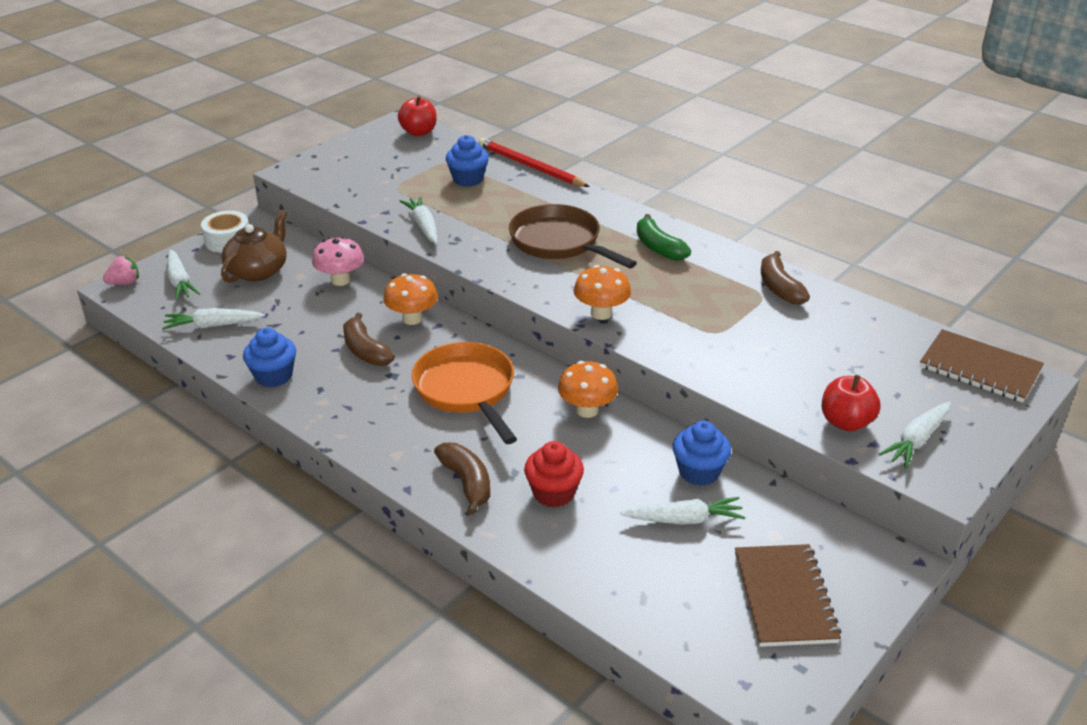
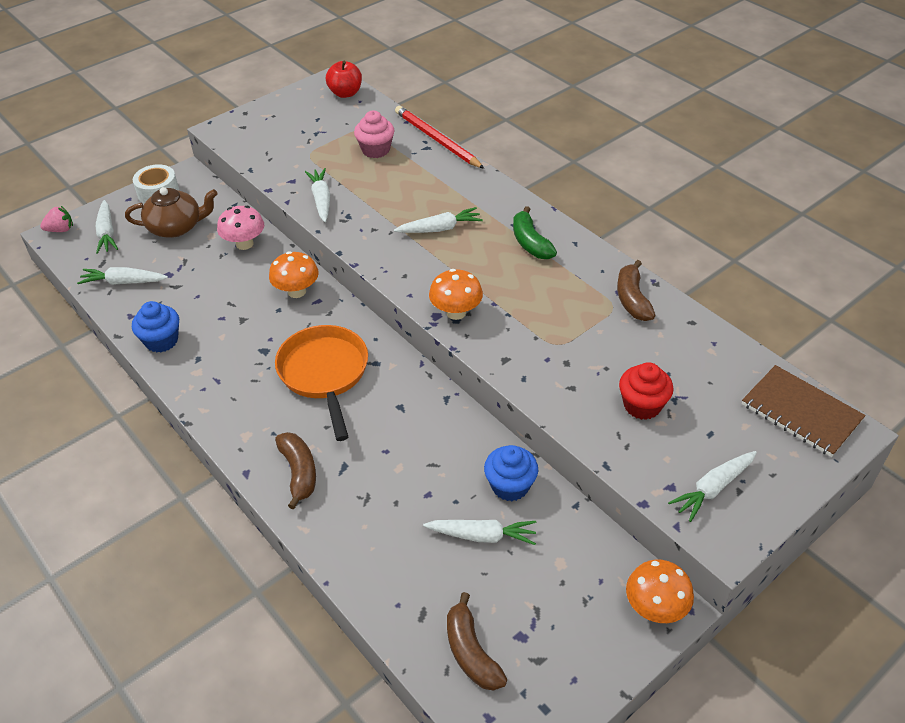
camera: 10 degrees right, 10 degrees up
brown teapot [221,210,287,283] -> brown teapot turned 45 degrees clockwise [125,187,218,238]
brown banana [343,313,395,366] -> brown banana moved to [447,592,508,691]
blue cupcake [446,135,489,187] -> pink cupcake [354,110,394,158]
brown pan [509,204,637,268] -> white carrot [394,207,483,233]
red cupcake [524,441,584,508] -> red cupcake moved to [619,362,674,420]
orange mushroom [558,361,618,418] -> orange mushroom moved to [626,560,694,623]
brown notebook [735,544,841,647] -> none
red apple [822,375,881,431] -> none

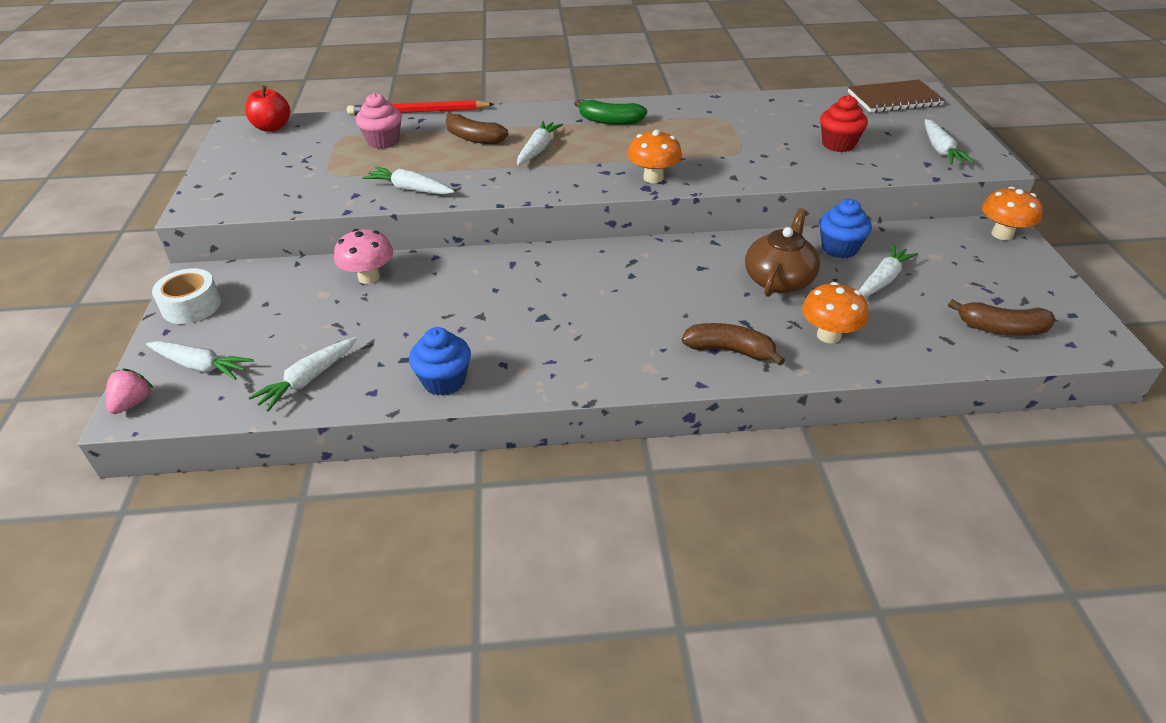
camera: 55 degrees left, 5 degrees down
brown teapot [125,187,218,238] -> brown teapot moved to [745,208,820,297]
orange mushroom [269,251,319,298] -> orange mushroom moved to [802,282,868,344]
orange pan [275,325,368,441] -> none
brown banana [617,260,655,321] -> brown banana moved to [445,112,508,144]

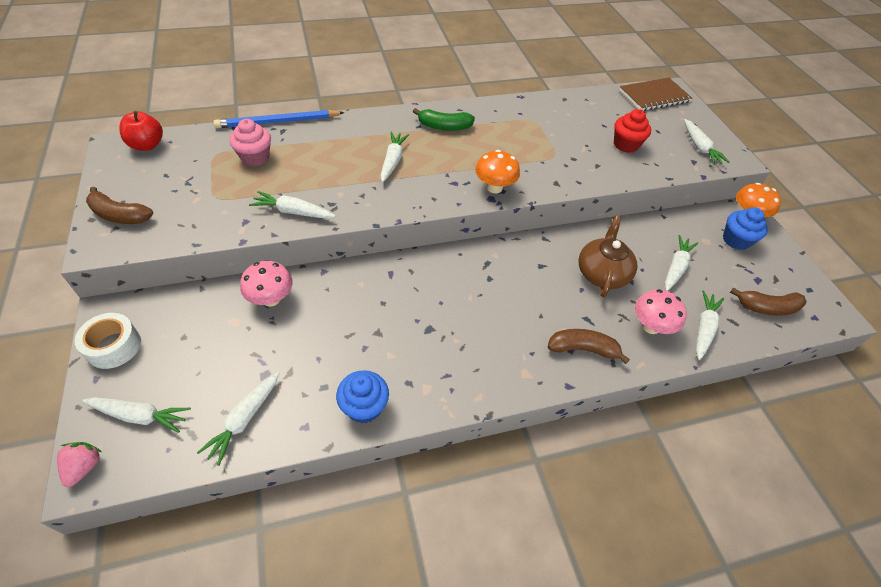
camera: 15 degrees left, 10 degrees up
red pencil [347,100,494,115] -> blue pencil [214,110,344,128]
brown banana [445,112,508,144] -> brown banana moved to [86,187,153,224]
orange mushroom [802,282,868,344] -> pink mushroom [635,289,687,334]
blue cupcake [819,199,872,258] -> blue cupcake moved to [723,207,768,250]
none -> white carrot [696,290,724,360]

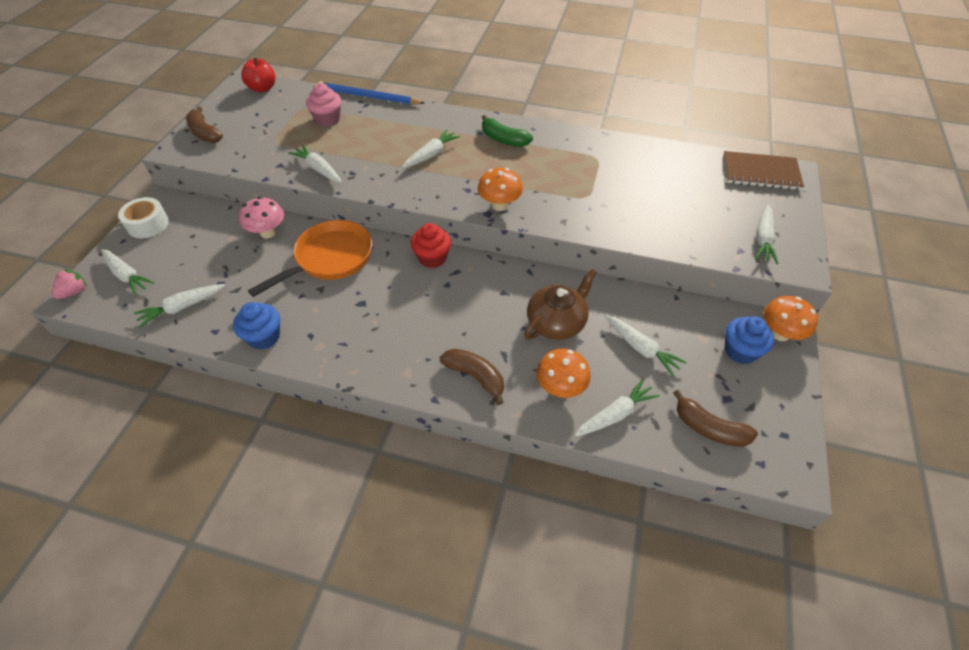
camera: 35 degrees right, 0 degrees up
red cupcake [614,109,651,153] -> red cupcake moved to [411,223,451,268]
pink mushroom [635,289,687,334] -> orange mushroom [536,349,591,398]
white carrot [665,235,698,291] -> white carrot turned 75 degrees clockwise [605,315,687,376]
none -> orange pan [248,220,372,297]

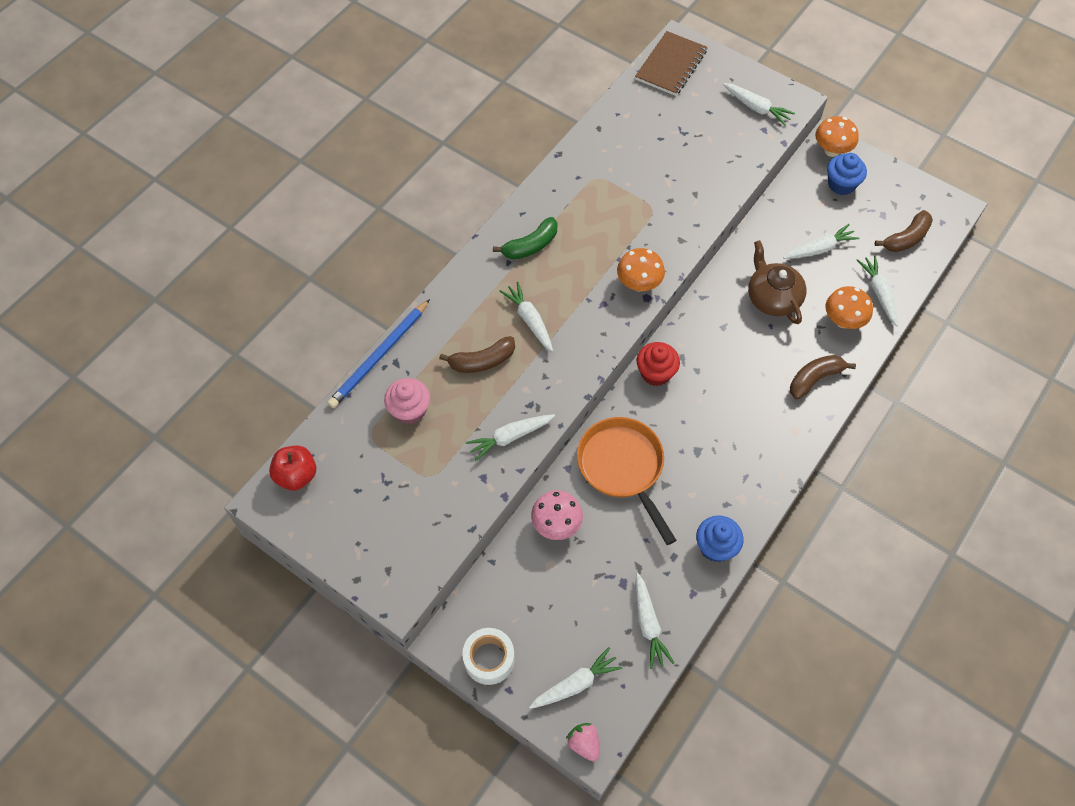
camera: 70 degrees left, 10 degrees up
brown banana [186,107,223,143] -> brown banana moved to [439,336,515,373]

